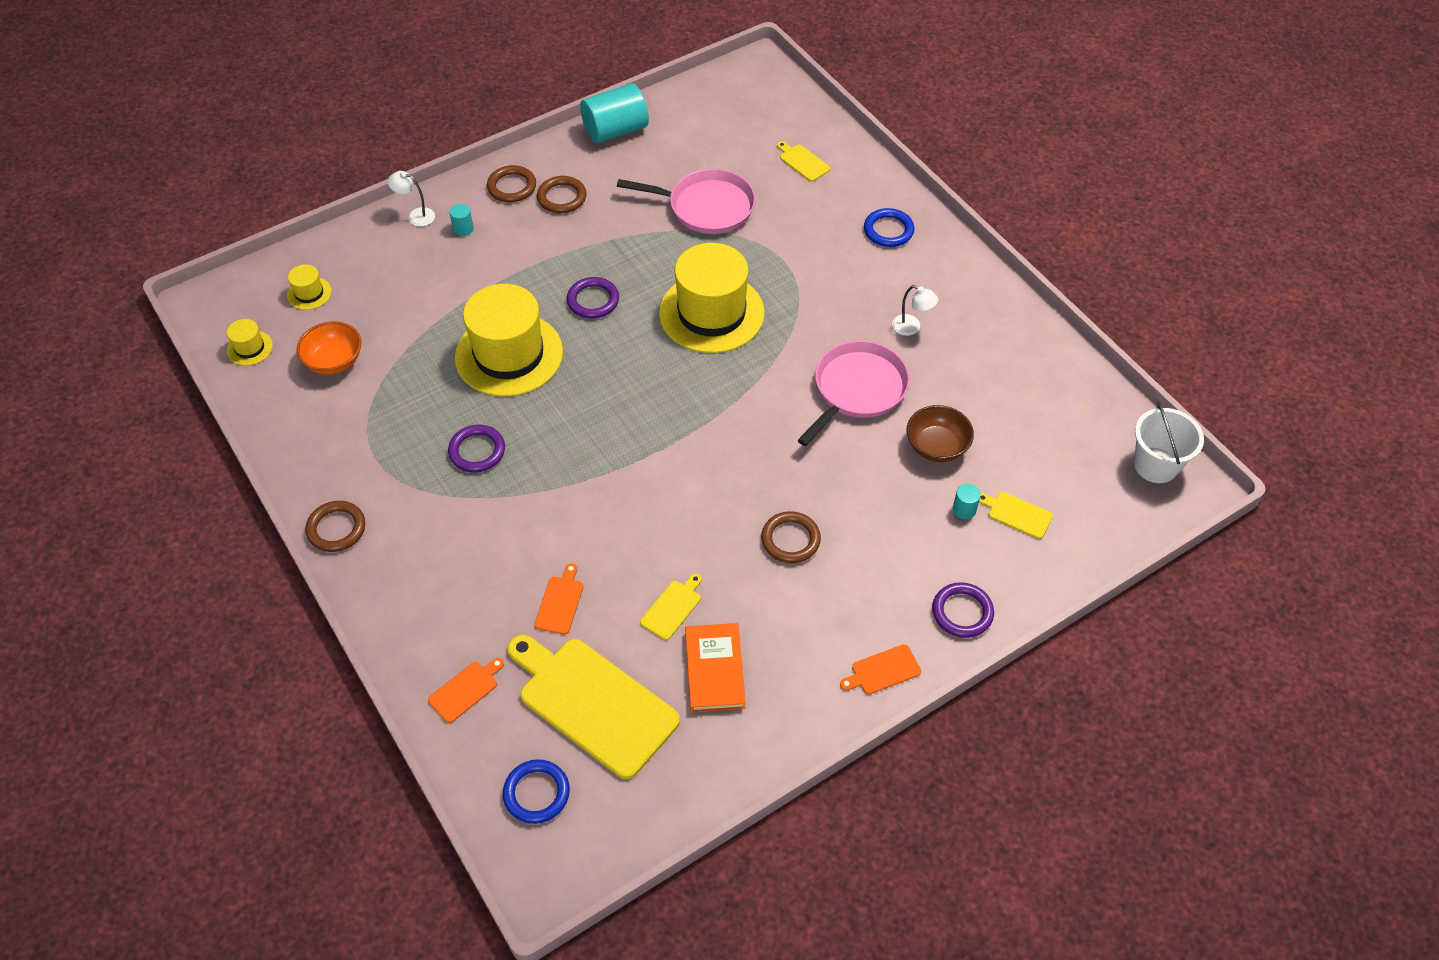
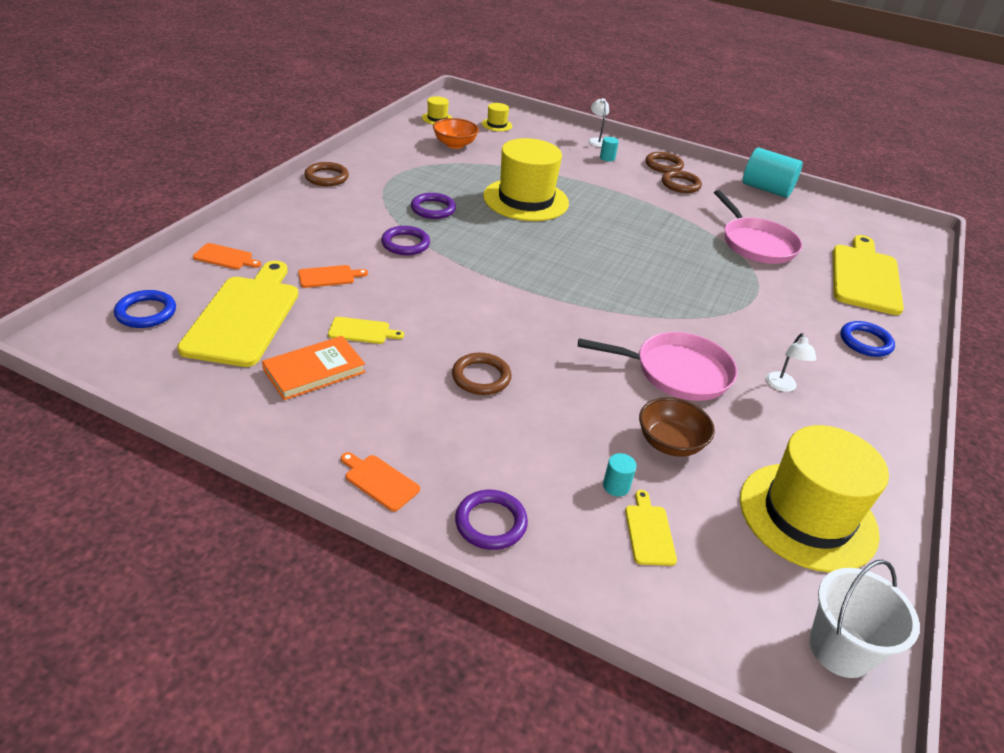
camera: 55 degrees right, 15 degrees down
purple ring [567,277,619,318] -> purple ring moved to [381,226,430,255]
yellow hat [659,243,764,353] -> yellow hat moved to [740,425,889,572]
yellow cutting board [777,141,830,182] -> yellow cutting board [833,235,904,315], size x2.33

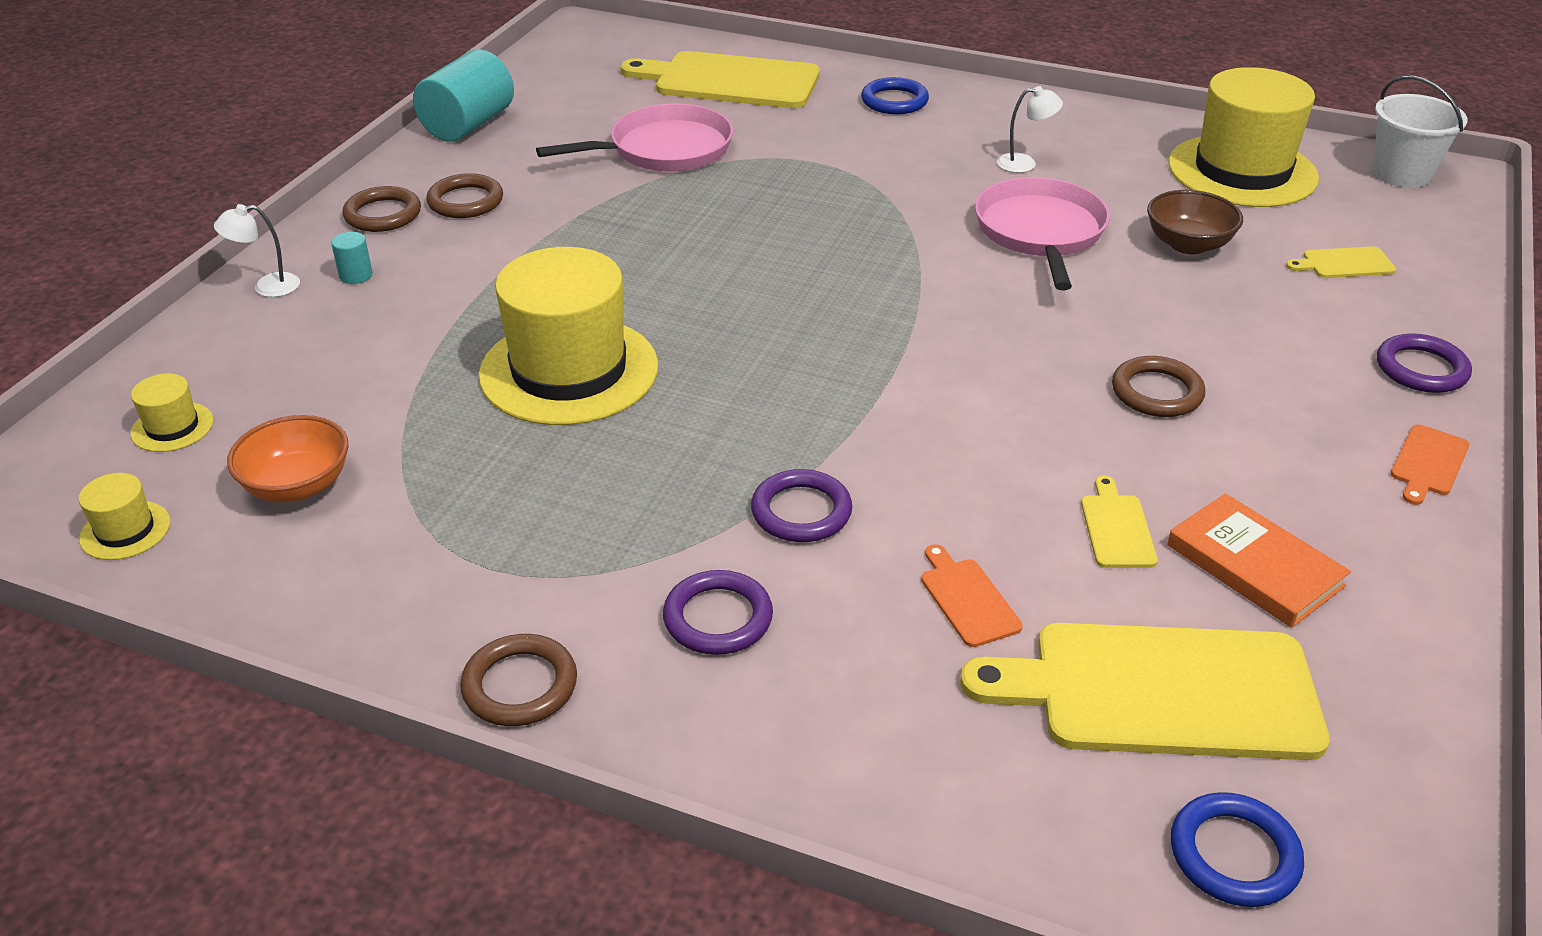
camera: 90 degrees left, 0 degrees up
orange cutting board [193,243,261,269] -> none
purple ring [411,193,456,219] -> purple ring moved to [663,570,773,655]
turquoise cylinder [603,453,637,497] -> none

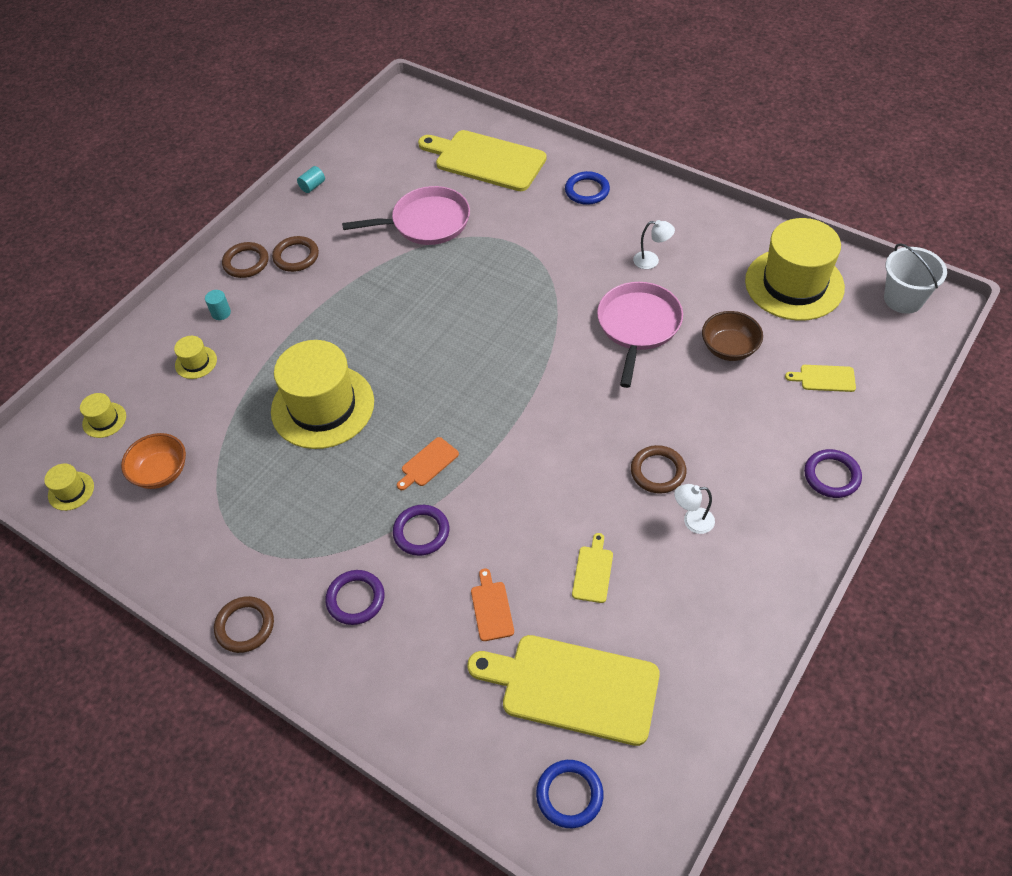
camera: 15 degrees right, 15 degrees up
white lamp [214,204,300,297] -> white lamp moved to [674,484,715,534]
turquoise cylinder [413,50,514,142] -> turquoise cylinder [297,166,325,193], size x0.43
orange book [1167,493,1351,628] -> none
orange cutting board [1391,424,1469,505] -> orange cutting board moved to [397,437,459,490]
none -> yellow hat [174,336,217,379]

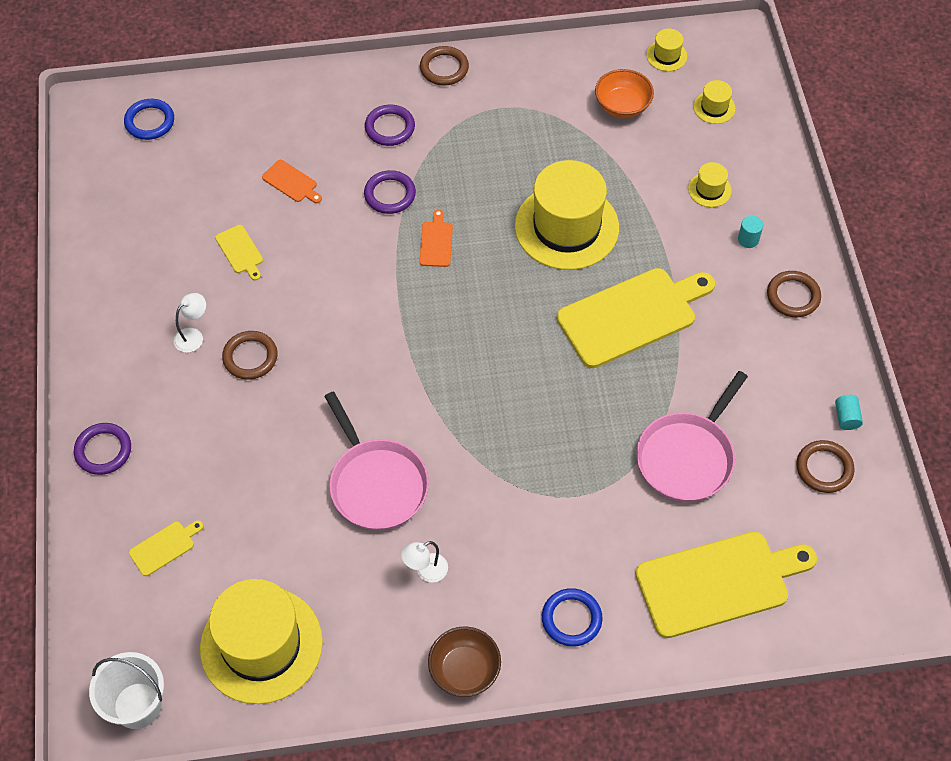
camera: 135 degrees right, 5 degrees up
brown ring [272,236,319,272] -> brown ring moved to [796,440,855,493]
yellow cutting board [467,635,660,746] -> yellow cutting board moved to [557,268,715,368]
brown bowl [702,311,763,361] -> brown bowl moved to [428,626,501,697]

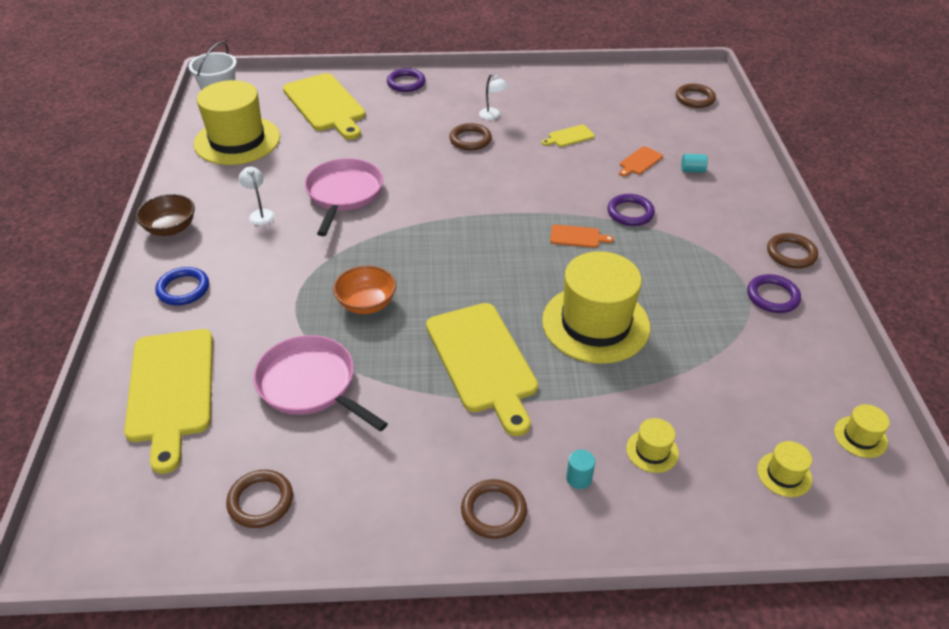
camera: 95 degrees right, 15 degrees down
blue ring [124,99,174,140] -> brown ring [676,84,716,108]
yellow cutting board [129,520,204,576] -> yellow cutting board [283,73,366,140], size x2.33
pink pan [324,391,429,530] -> pink pan turned 120 degrees clockwise [305,158,383,236]
purple ring [365,105,415,146] -> purple ring moved to [747,274,801,313]
orange bowl [595,69,654,118] -> orange bowl moved to [333,266,396,314]
turquoise cylinder [835,395,863,430] -> turquoise cylinder moved to [681,154,708,173]

